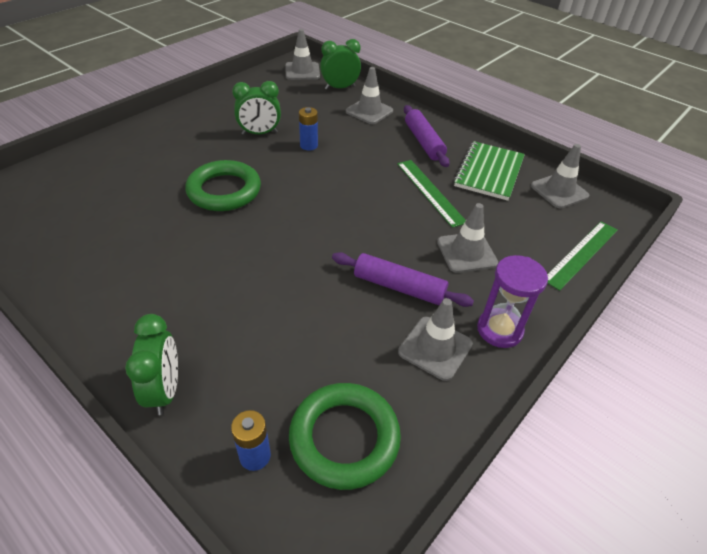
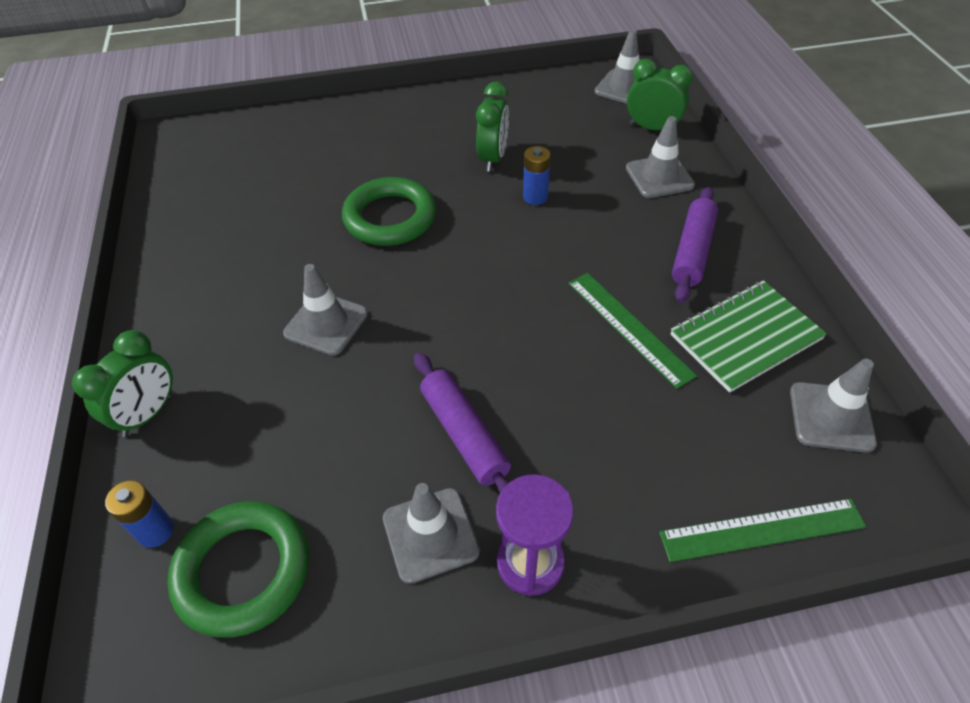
camera: 40 degrees right, 5 degrees up
green clock [232,81,281,135] -> green clock turned 105 degrees counterclockwise [476,82,509,172]
green ruler [397,160,466,228] -> green ruler turned 45 degrees counterclockwise [569,273,697,389]
grey traffic cone [437,203,498,273] -> grey traffic cone moved to [283,264,368,356]

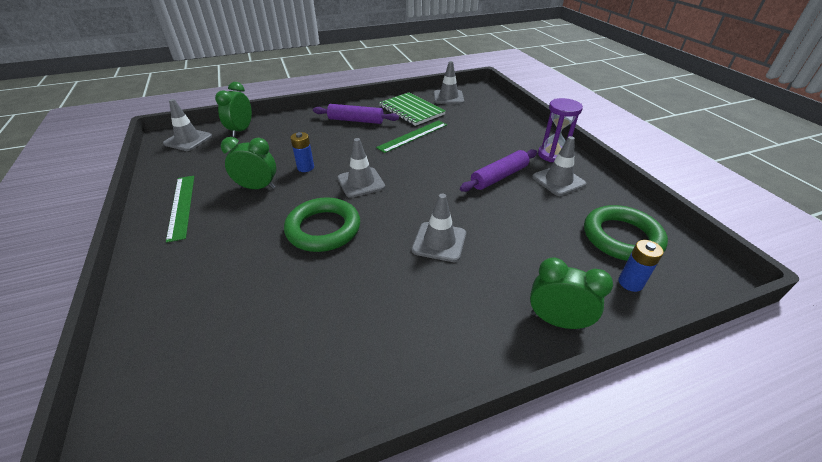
camera: 100 degrees left, 10 degrees down
grey traffic cone [626,116,695,198] -> grey traffic cone moved to [338,138,385,198]
green ruler [659,499,867,562] -> green ruler moved to [166,176,194,243]

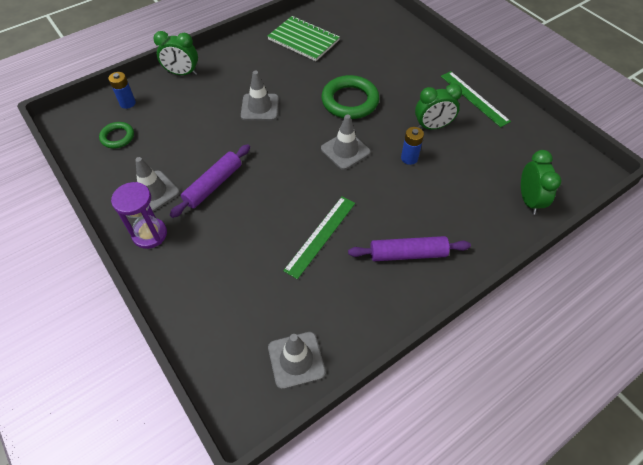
camera: 165 degrees right, 15 degrees up
grey traffic cone [163,99,212,151] -> none
green notebook [379,92,446,126] -> green notebook moved to [267,16,340,61]
green ring [584,205,668,261] -> green ring [99,122,134,148], size x0.56

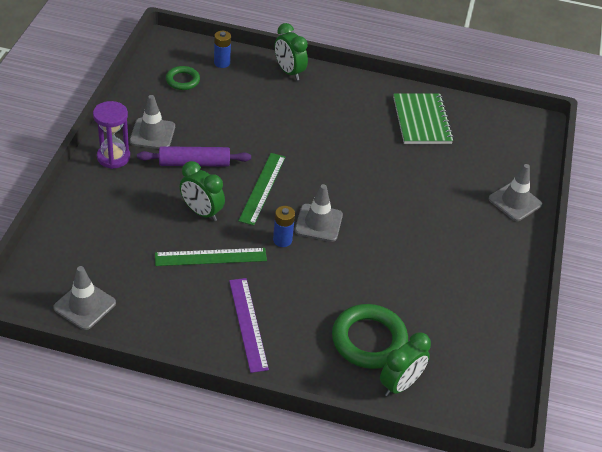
camera: 45 degrees right, 10 degrees down
grey traffic cone [241,71,279,121] -> grey traffic cone moved to [489,164,542,221]
green ring [321,75,379,119] -> green ring moved to [332,304,408,369]
purple rolling pin [348,236,471,261] -> purple ruler [229,278,269,373]
blue battery [401,127,424,165] -> blue battery moved to [273,206,295,247]
green clock [415,83,462,130] -> green clock moved to [180,161,225,221]
green ruler [441,71,511,127] -> green ruler moved to [238,153,285,226]

